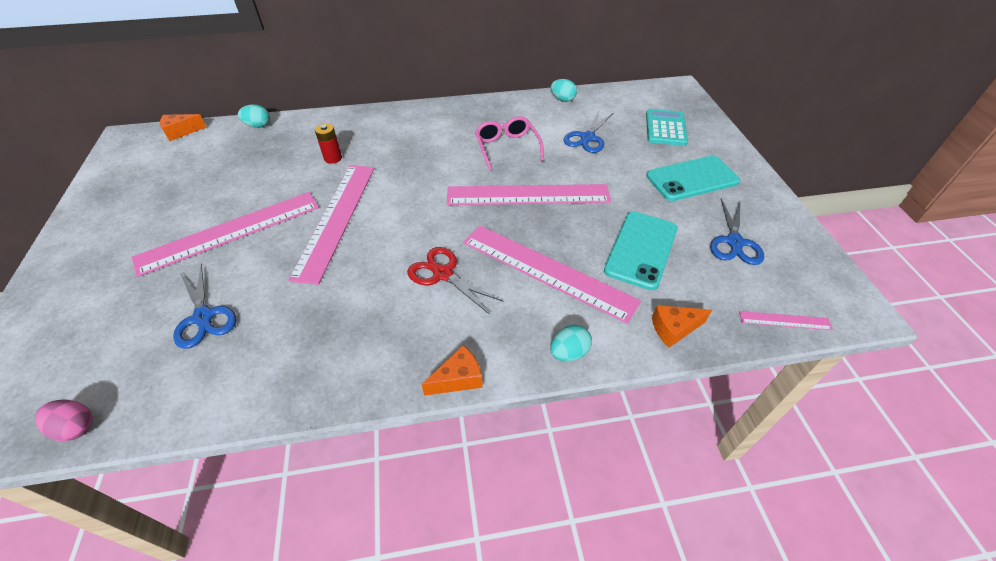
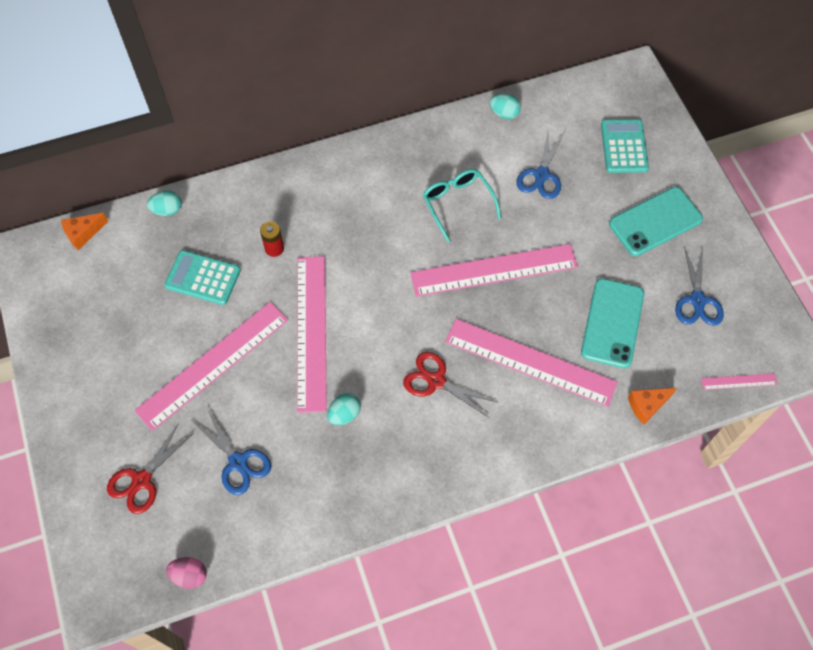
camera: 10 degrees left, 15 degrees up
orange cheese [421,345,483,396] -> none
pink glasses [475,116,544,171] -> turquoise glasses [423,169,501,242]
turquoise egg [550,325,592,361] -> turquoise egg moved to [327,393,361,425]
none -> red scissors [107,423,193,514]
none -> turquoise calculator [164,250,241,305]

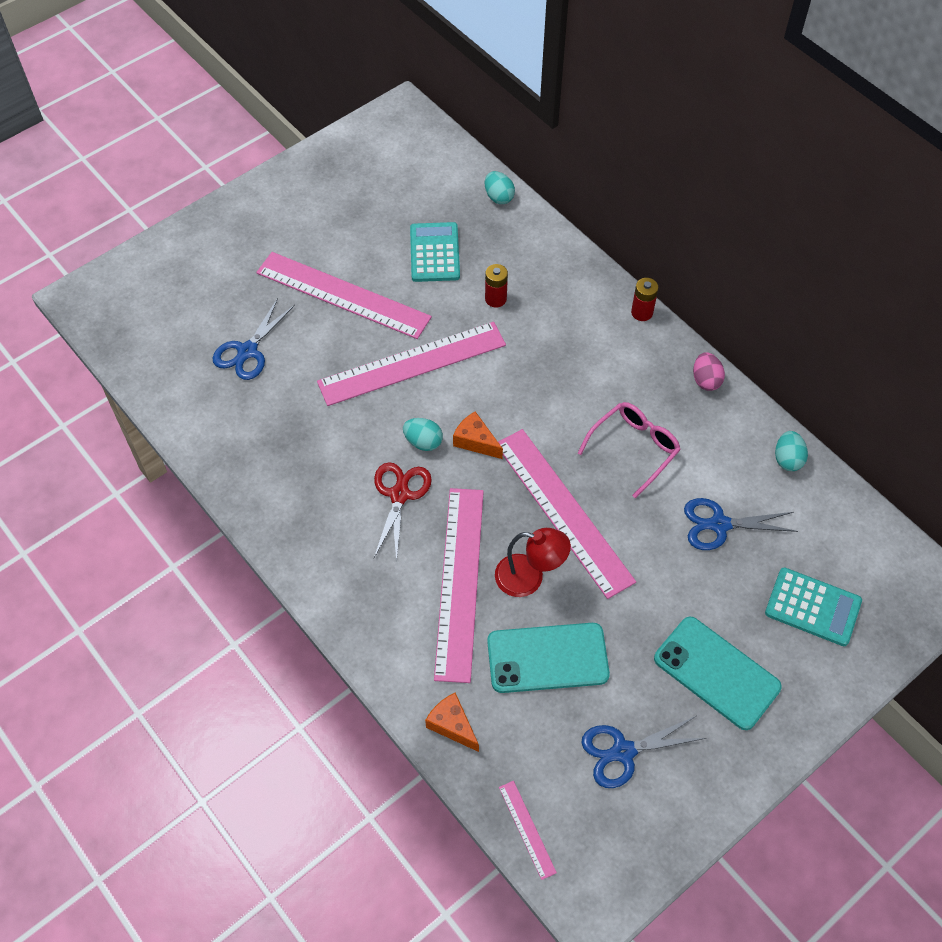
camera: 70 degrees right, 5 degrees down
orange cheese [61,213,108,250] -> orange cheese moved to [453,411,503,459]
red scissors [107,423,193,514] -> none
pink egg [166,557,207,589] -> pink egg moved to [693,352,725,391]
turquoise egg [327,393,361,425] -> turquoise egg moved to [403,418,443,451]
turquoise glasses [423,169,501,242] -> pink glasses [578,402,681,498]
turquoise calculator [601,119,649,173] -> turquoise calculator turned 45 degrees clockwise [765,567,862,646]
none -> red lamp [495,528,571,597]
none -> red battery [631,278,658,321]

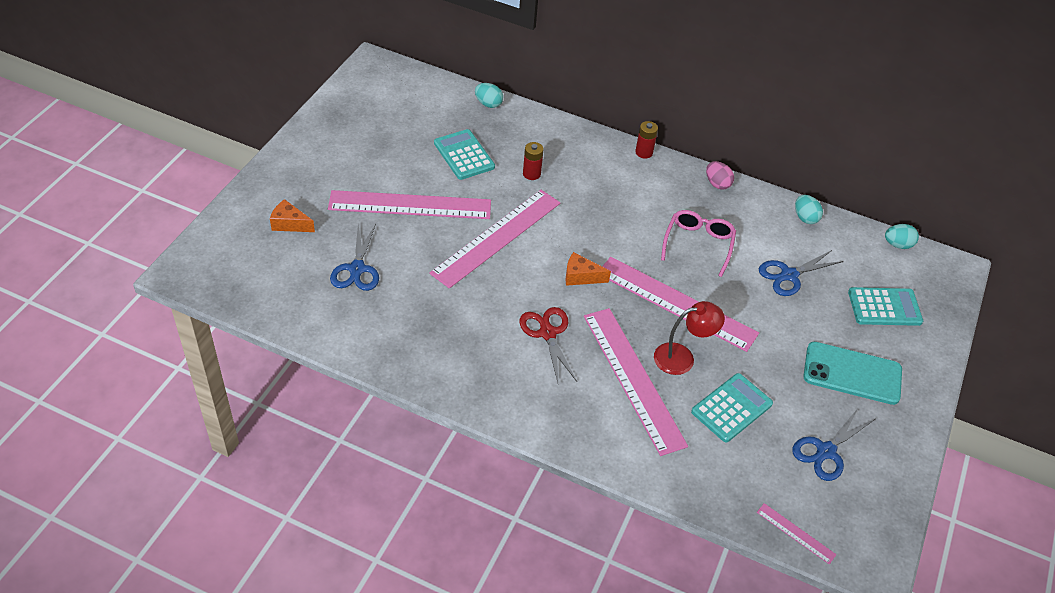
camera: 30 degrees left, 10 degrees down
turquoise egg [403,418,443,451] -> turquoise egg moved to [885,224,919,249]
orange cheese [425,693,479,752] -> orange cheese moved to [270,199,315,232]
turquoise phone [487,623,610,693] -> turquoise calculator [691,373,773,442]

